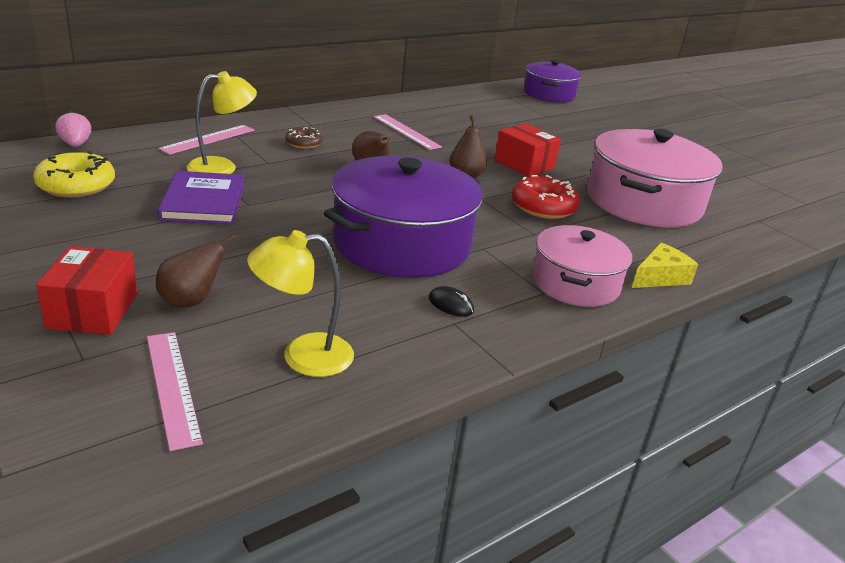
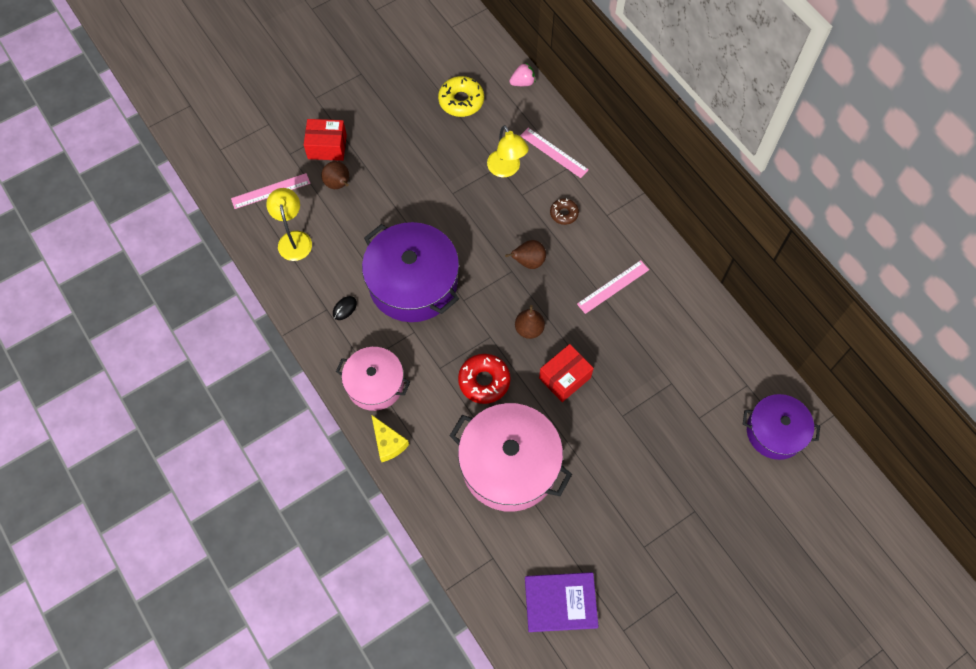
camera: 95 degrees right, 35 degrees up
purple book [157,171,245,224] -> purple book moved to [525,572,599,632]

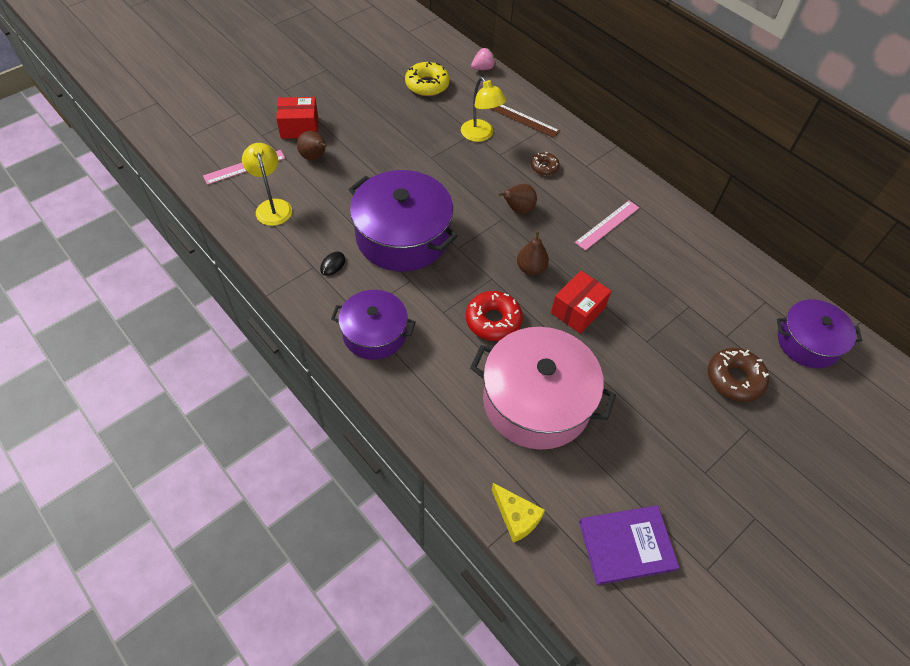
camera: 10 degrees left, 10 degrees down
pink pot [336,347,410,411] -> purple pot [331,290,416,360]
yellow cheese [372,415,409,462] -> yellow cheese moved to [492,483,545,543]
pink ruler [520,128,589,178] -> brown ruler [490,105,560,138]
none -> brown donut [708,348,769,402]

